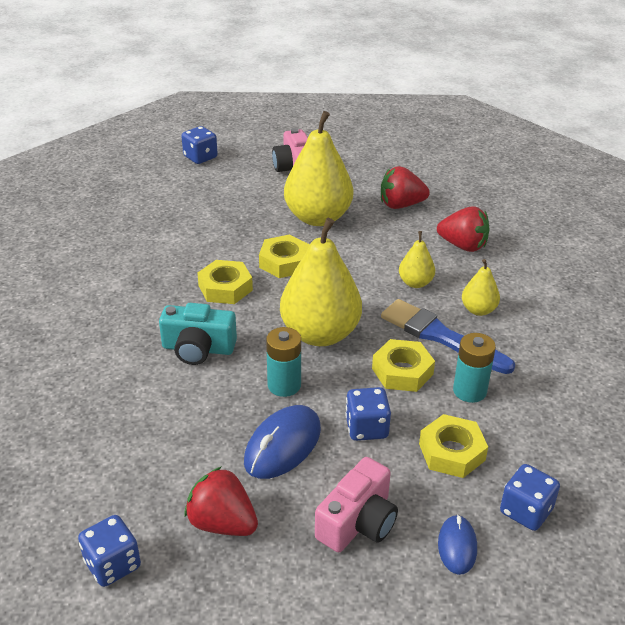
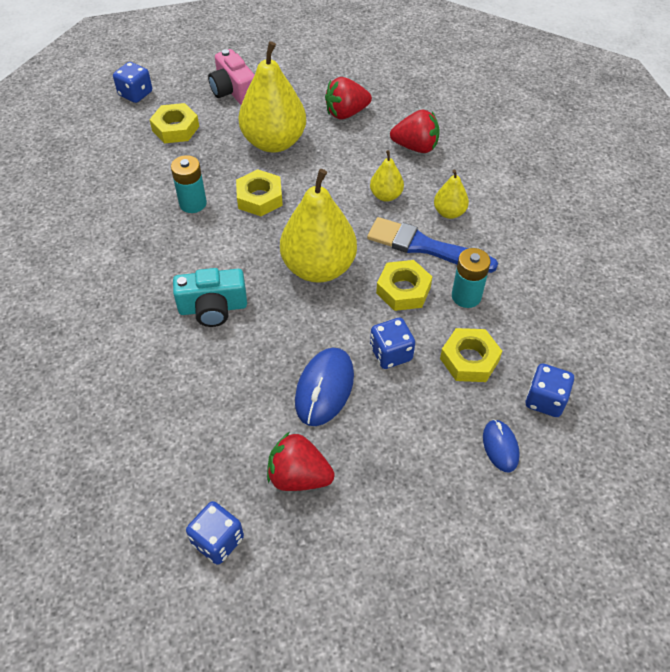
camera: 15 degrees left, 15 degrees up
yellow nut [197,260,253,304] -> yellow nut moved to [149,103,199,143]
turquoise battery [266,327,301,397] -> turquoise battery moved to [171,155,207,213]
pink camera [315,457,398,552] -> none

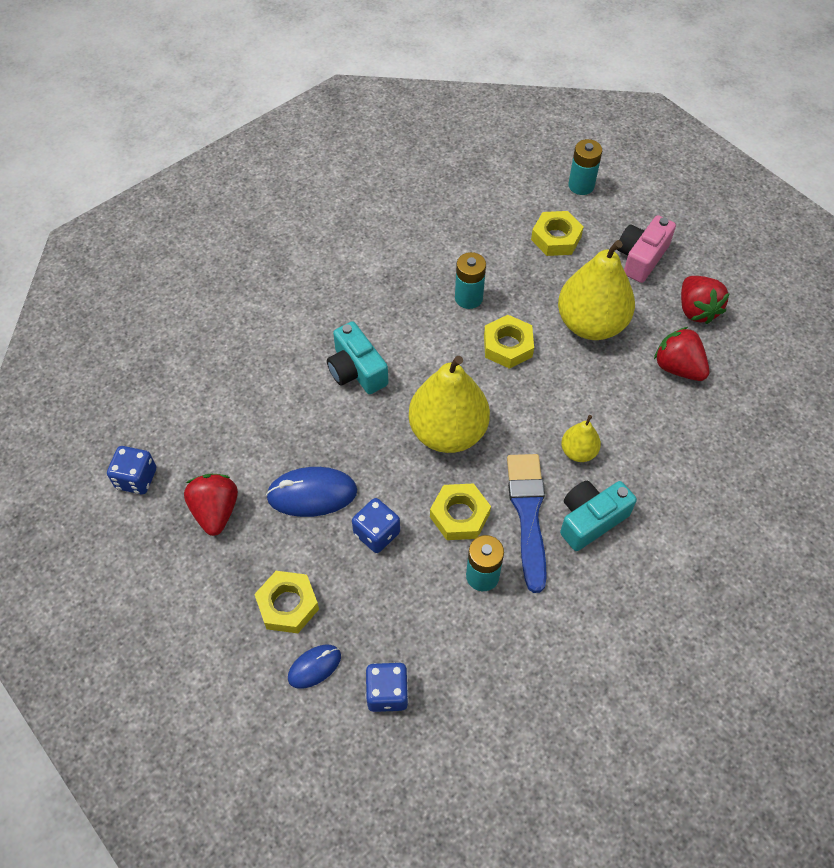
camera: 65 degrees right, 5 degrees up
blue dice [113,62,152,103] -> turquoise battery [568,139,602,195]
red strawberry [390,110,440,153] -> red strawberry moved to [681,276,730,324]
yellow pear [434,170,469,219] -> turquoise camera [560,481,637,551]
yellow nut [440,328,502,382] -> yellow nut moved to [254,571,319,633]

